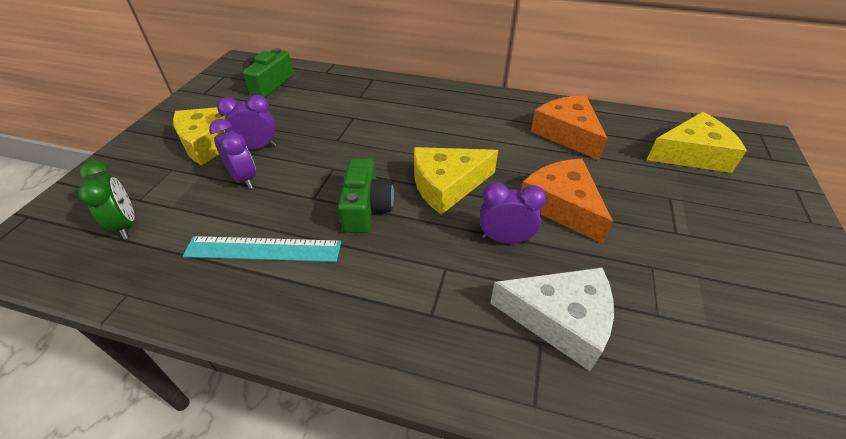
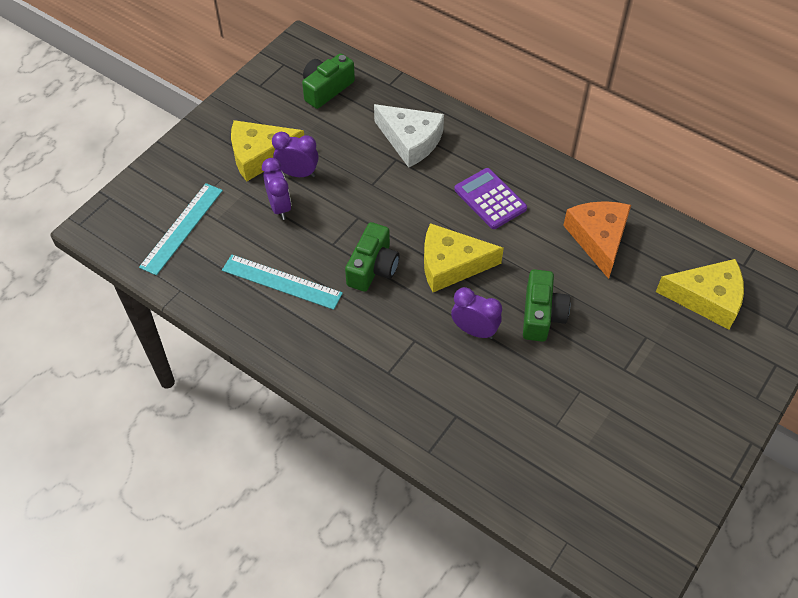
camera: 20 degrees right, 10 degrees up
green clock [78,160,135,239] -> turquoise ruler [139,183,223,275]
white cheese [490,267,614,371] -> white cheese moved to [374,104,444,168]
orange cheese [521,159,613,244] -> green camera [523,269,570,342]
none -> purple calculator [454,168,527,229]

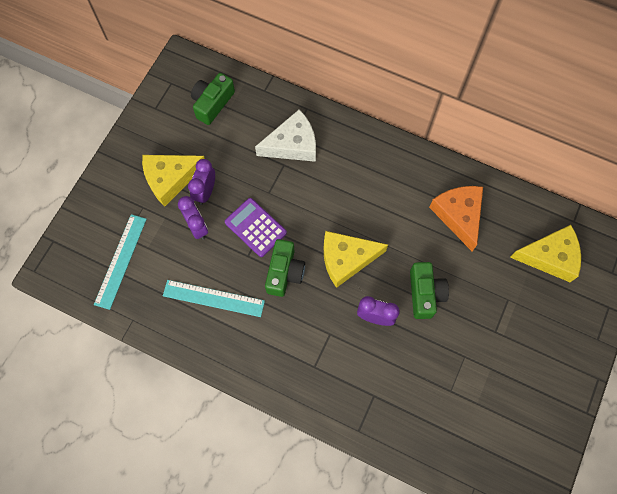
camera: 10 degrees left, 15 degrees up
purple clock [272,132,319,177] -> purple clock turned 75 degrees counterclockwise [188,159,215,205]
white cheese [374,104,444,168] -> white cheese turned 45 degrees counterclockwise [255,110,316,162]
purple calculator [454,168,527,229] -> purple calculator moved to [225,198,287,257]

